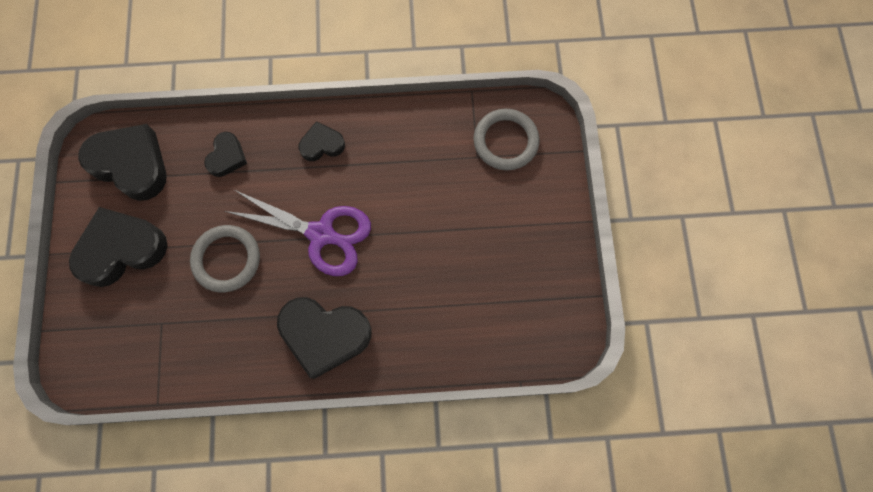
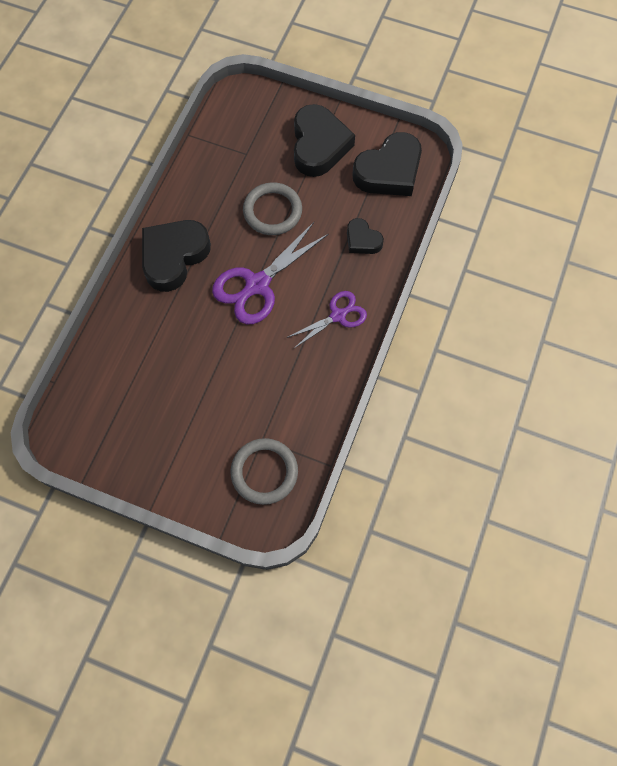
camera: 115 degrees right, 5 degrees down
black heart [298,121,345,161] -> purple scissors [286,291,367,348]

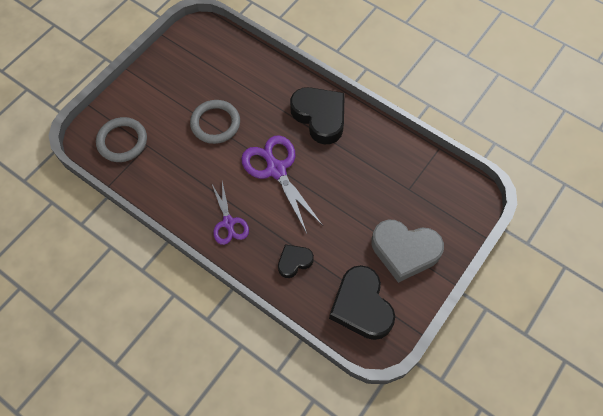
camera: 105 degrees right, 5 degrees down
grey ring [243,182,302,235] -> grey ring moved to [190,100,240,144]
black heart [294,104,355,177] -> grey heart [371,220,444,283]

